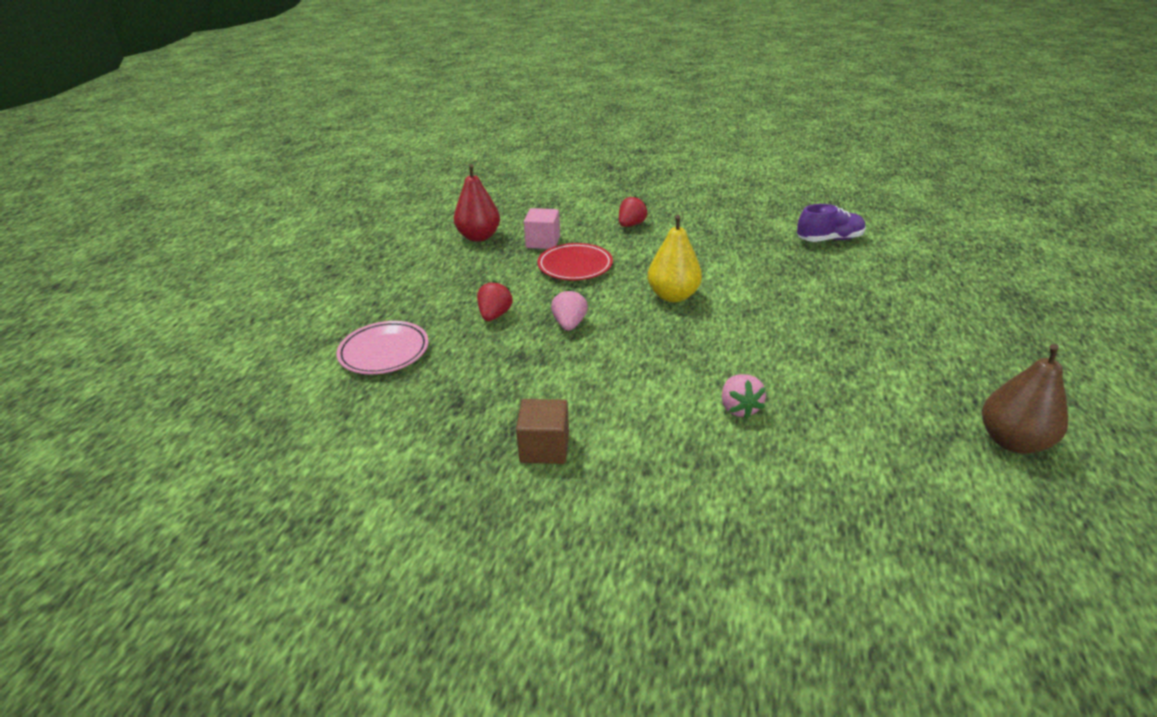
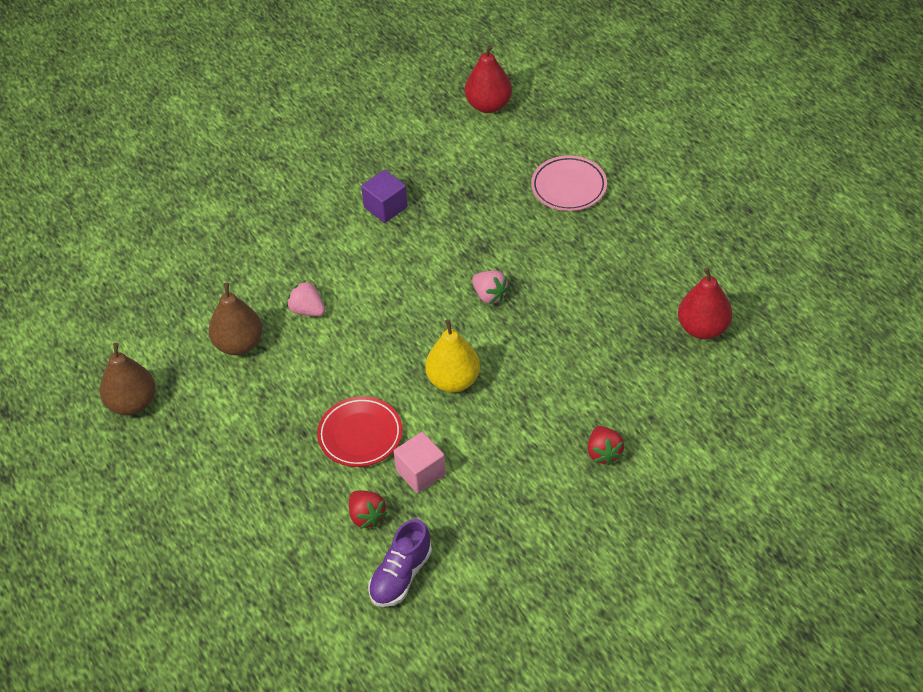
camera: 135 degrees right, 15 degrees up
red strawberry [477,281,512,321] -> red strawberry moved to [349,490,387,529]
brown cube [516,399,569,464] -> purple cube [361,170,408,223]
pink cube [524,208,560,249] -> pink cube moved to [394,432,446,493]
red plate [537,243,613,280] -> red plate moved to [317,396,403,467]
none -> brown pear [209,283,263,355]
none -> red pear [465,45,512,113]

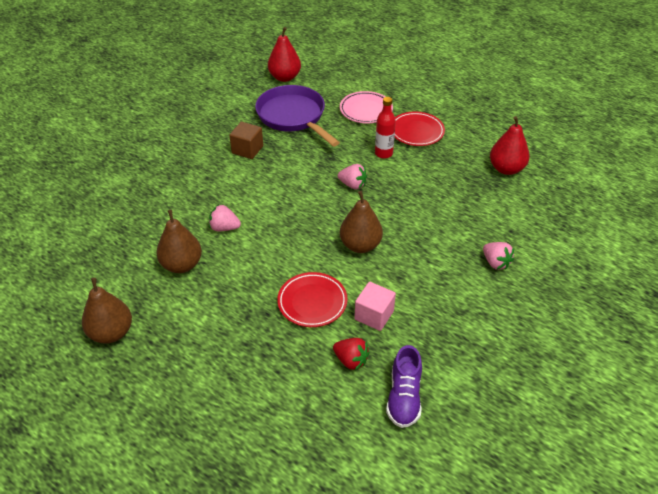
camera: 25 degrees left, 5 degrees down
purple cube [361,170,408,223] -> brown cube [229,122,263,159]
yellow pear [425,319,480,392] -> brown pear [340,191,383,253]
red strawberry [588,426,624,466] -> pink strawberry [483,242,514,270]
none -> purple pan [255,85,340,147]
none -> red bottle [375,97,396,159]
none -> red plate [395,112,445,146]

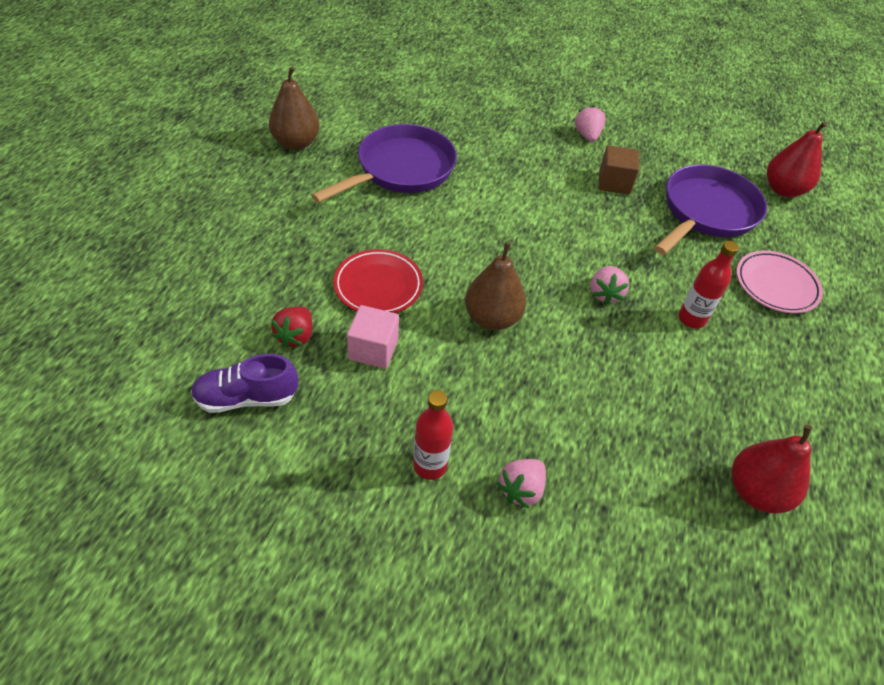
camera: 70 degrees right, 5 degrees up
brown pear [156,210,202,273] -> purple pan [311,124,457,203]
pink strawberry [209,204,241,231] -> pink strawberry moved to [575,106,606,142]
red plate [395,112,445,146] -> none
none -> red bottle [413,390,453,480]

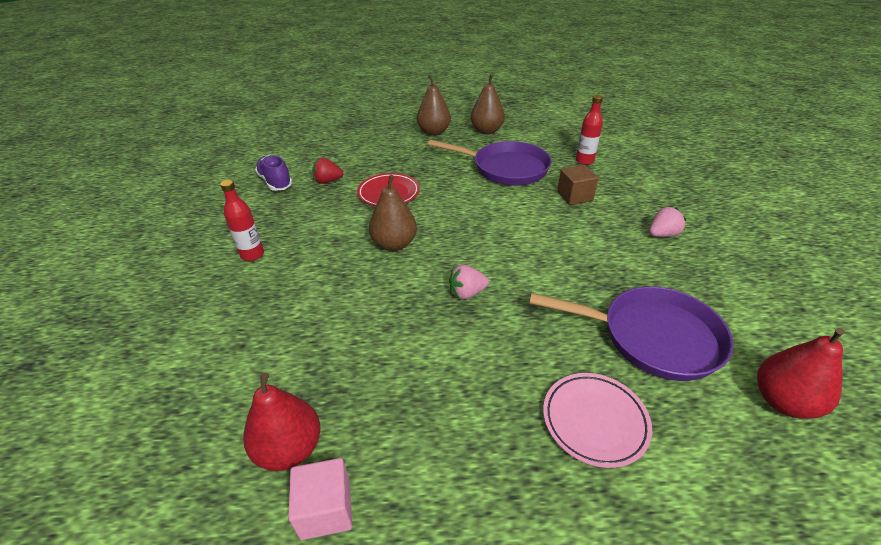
camera: 70 degrees right, 10 degrees down
pink cube [347,305,399,369] -> pink cube moved to [288,458,352,540]
pink strawberry [497,459,546,508] -> none
brown cube [599,145,639,195] -> brown cube moved to [557,165,598,205]
red bottle [678,241,739,329] -> red bottle moved to [576,95,603,165]
none -> brown pear [417,75,451,136]

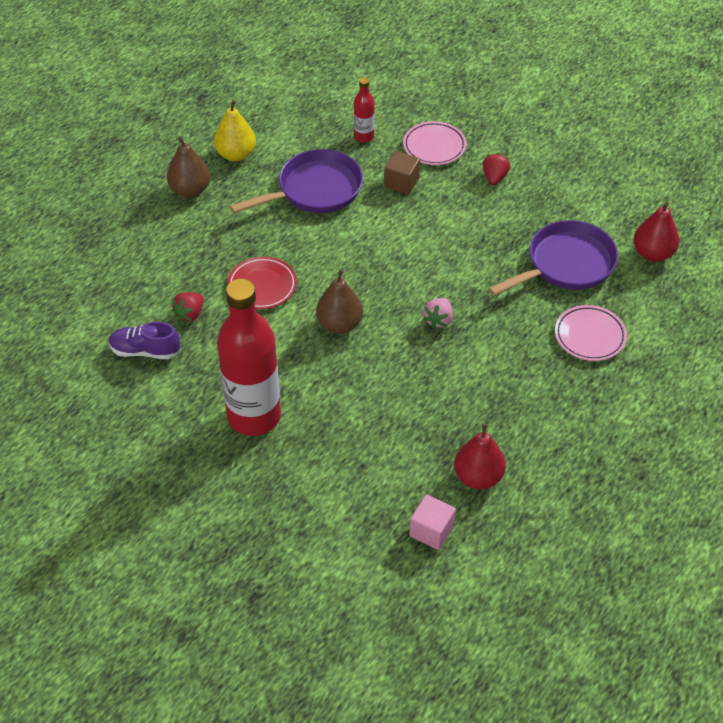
camera: 50 degrees left, 10 degrees up
red bottle [220,180,264,261] -> red bottle [217,279,281,436], size x2.24
pink cube [288,458,352,540] -> pink cube moved to [410,494,456,550]
brown pear [471,74,505,134] -> yellow pear [214,100,256,161]
pink strawberry [649,207,686,237] -> red strawberry [483,153,510,185]
none -> pink plate [403,121,466,165]

